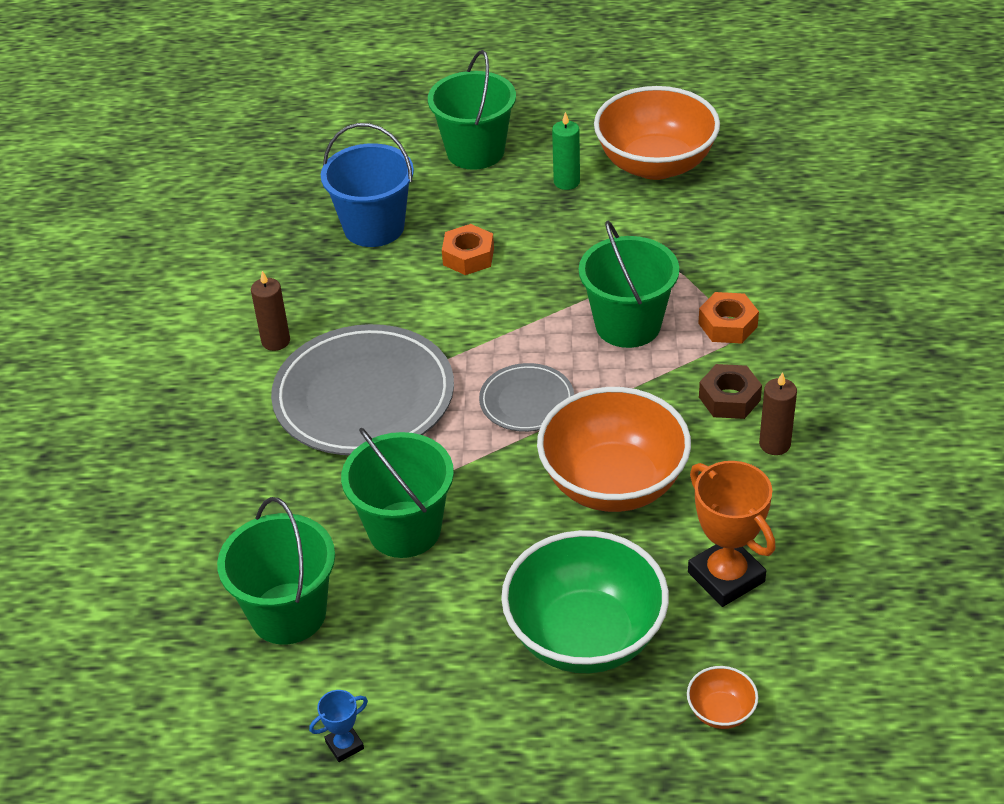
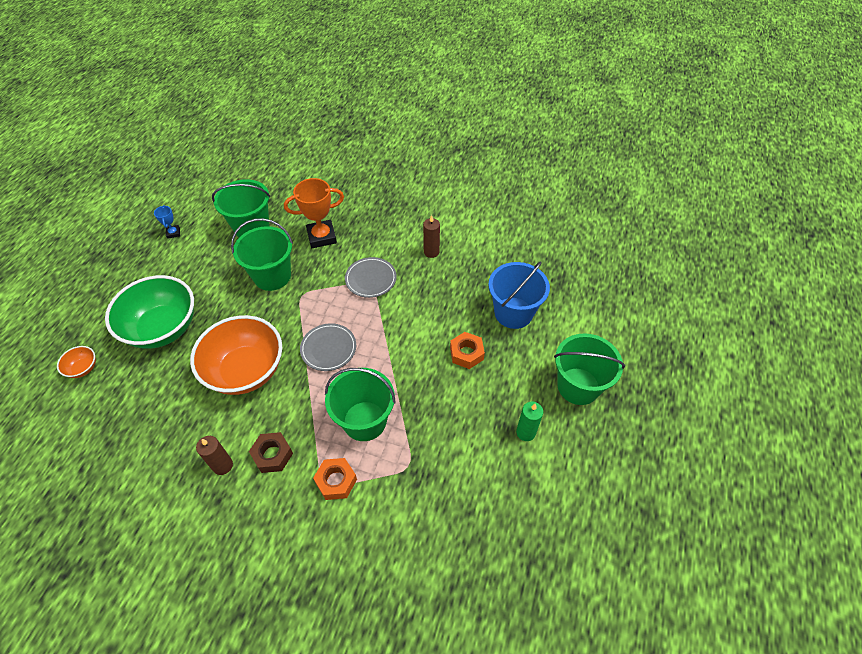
camera: 105 degrees right, 10 degrees up
grey plate [271,324,454,455] -> grey plate [345,257,397,298], size x0.52
orange bowl [594,86,720,180] -> none
orange trophy [688,461,775,607] -> orange trophy moved to [284,178,344,248]

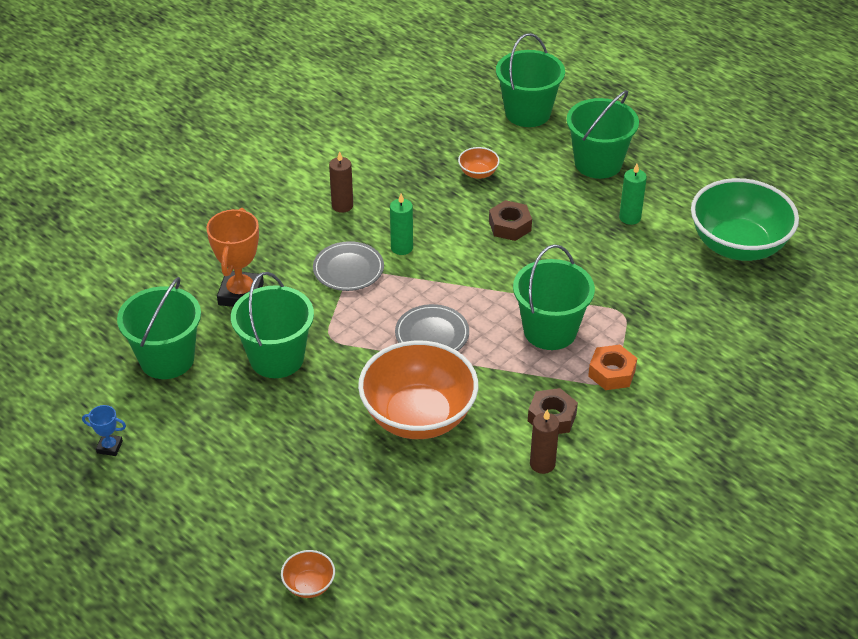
camera: 65 degrees left, 10 degrees down
green bowl [105,275,194,349] -> green bowl moved to [691,178,799,261]
orange nut [450,332,485,369] -> brown nut [489,200,532,241]
blue bucket [488,262,550,329] -> orange bowl [458,147,500,179]
none -> green candle [390,194,413,255]
none -> green bucket [496,33,565,127]

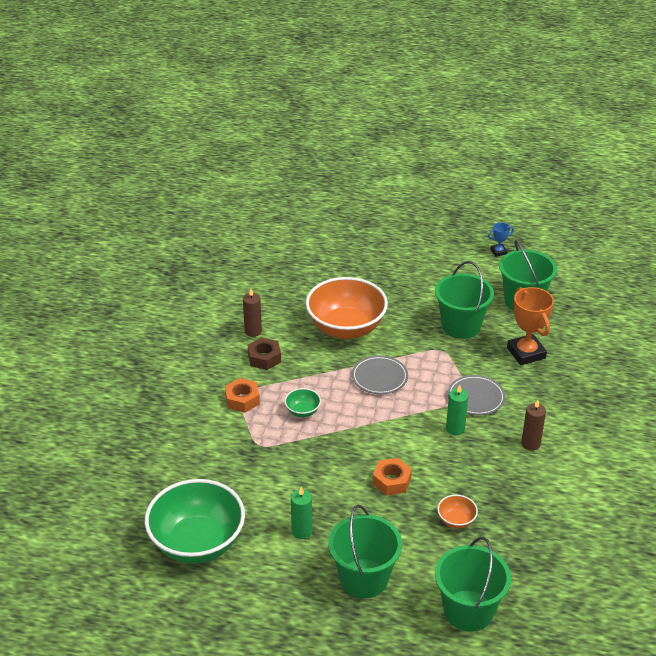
camera: 150 degrees right, 5 degrees down
orange bowl [281,550,335,598] -> none
brown nut [489,200,532,241] -> orange nut [373,458,412,496]
green bucket [513,244,595,350] -> green bowl [285,388,321,417]

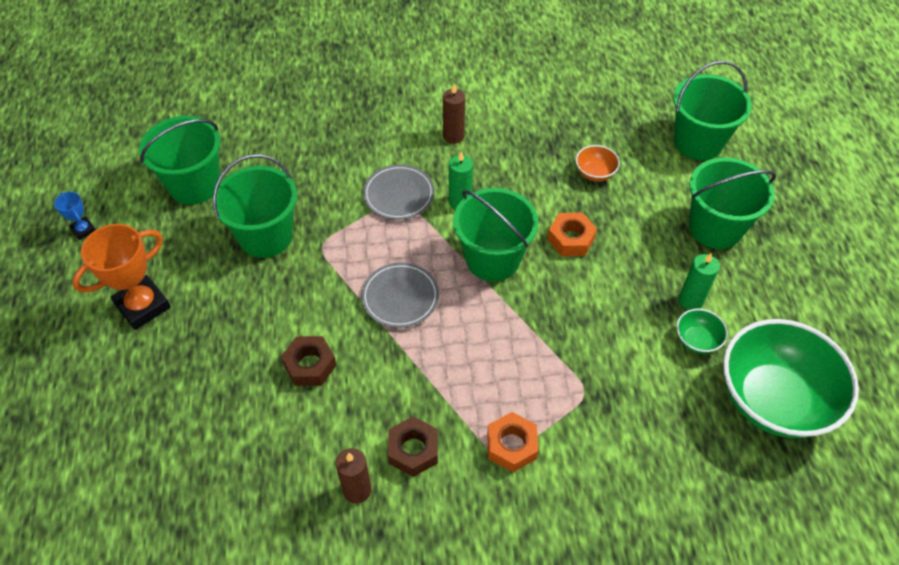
camera: 110 degrees left, 15 degrees up
green bowl [285,388,321,417] -> green bowl moved to [676,309,728,354]
orange bowl [306,277,388,339] -> brown nut [281,336,336,386]
orange trophy [507,287,554,365] -> orange trophy moved to [72,224,171,330]
none -> green bucket [453,188,539,282]

